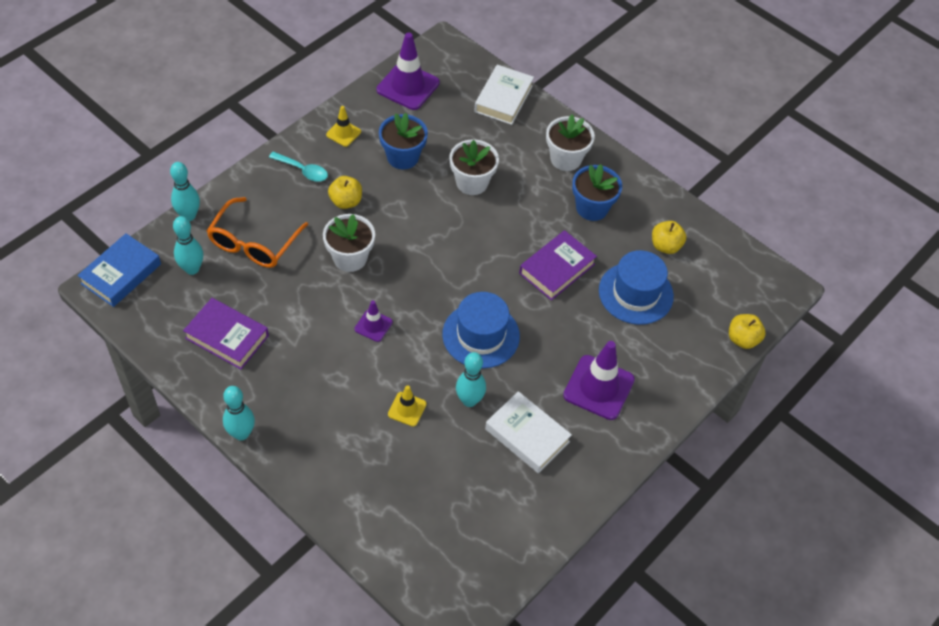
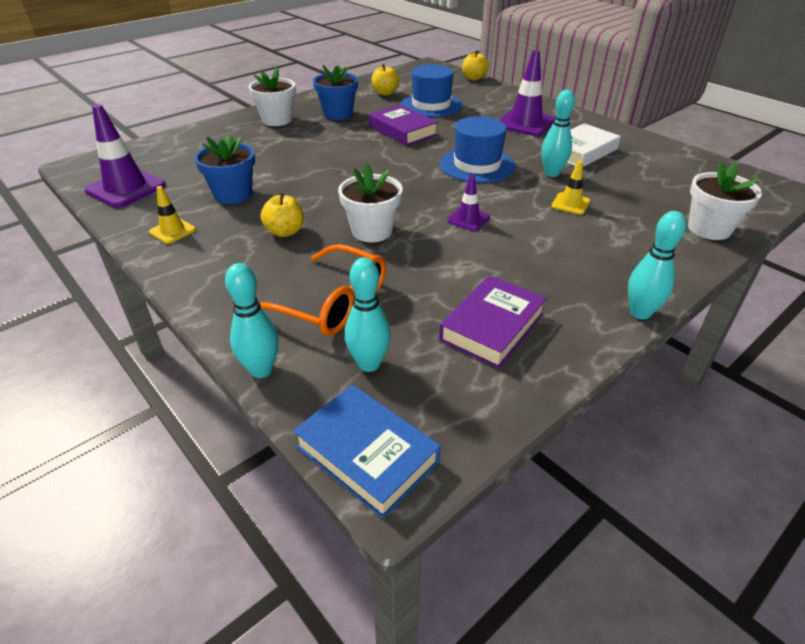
camera: 80 degrees left, 15 degrees down
turquoise spoon [269,152,328,182] -> none
white flower pot [449,139,499,195] -> white flower pot moved to [688,162,762,240]
white book [474,65,534,125] -> none

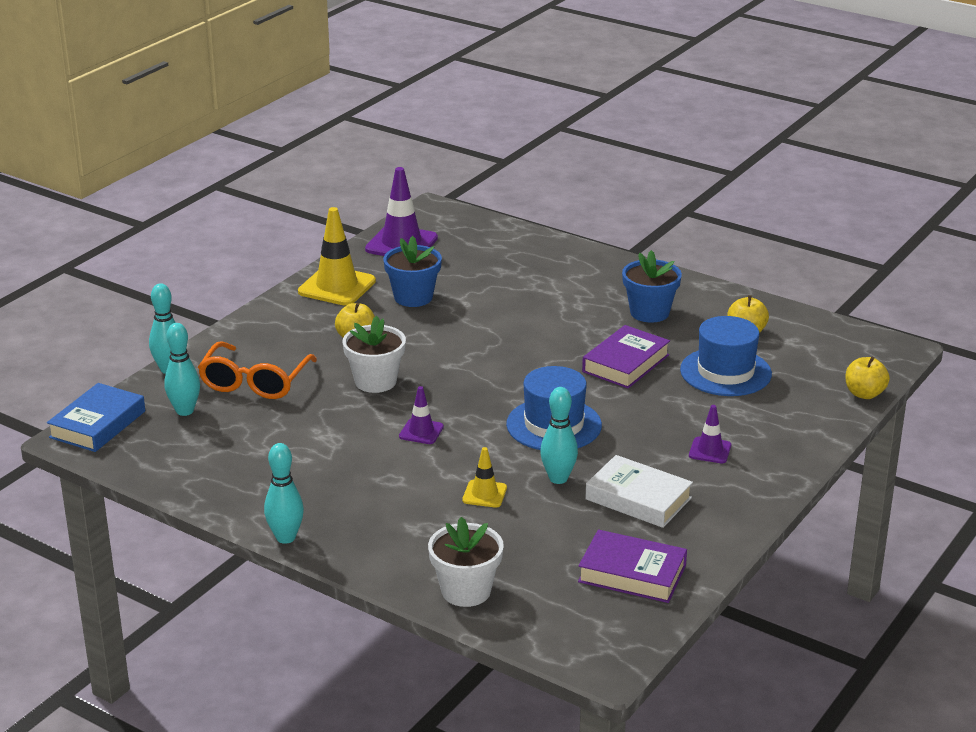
camera: 75 degrees right, 10 degrees down
yellow traffic cone [149,186,196,244] -> yellow traffic cone [298,207,376,306], size x1.89
white flower pot [249,67,296,126] -> none
purple book [439,275,547,368] -> purple book moved to [578,529,687,603]
purple traffic cone [499,50,556,136] -> purple traffic cone [689,405,731,463], size x0.53

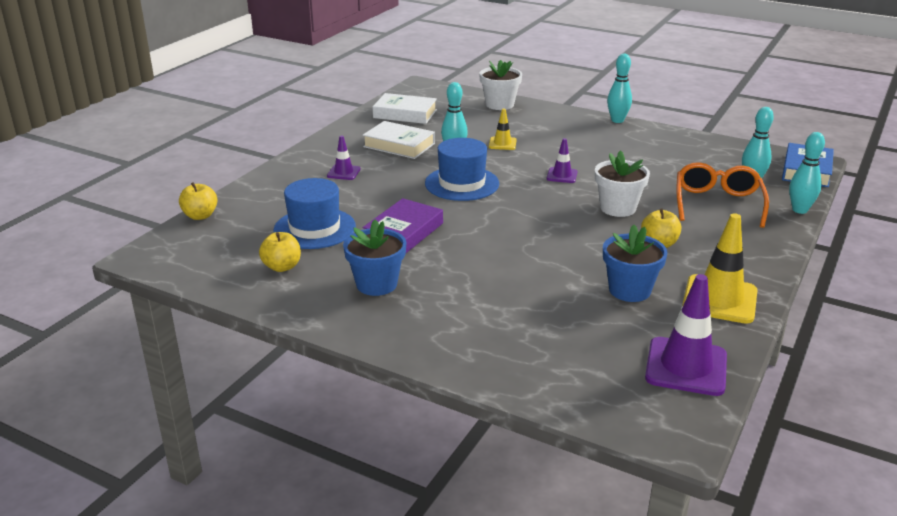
camera: 175 degrees right, 0 degrees up
purple book [578,529,687,603] -> white book [373,93,437,124]

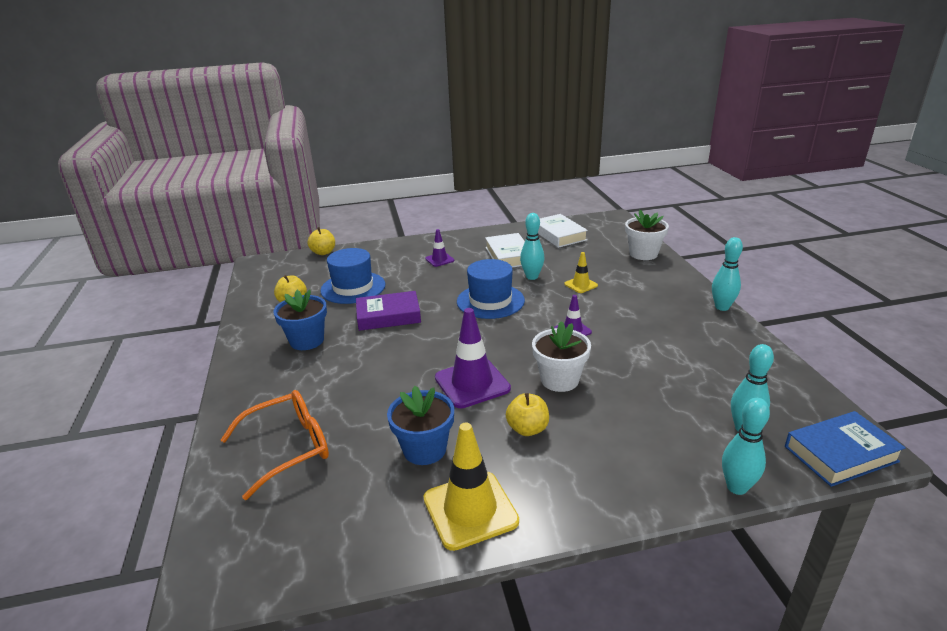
camera: 50 degrees right, 0 degrees up
purple traffic cone [645,274,727,396] -> purple traffic cone moved to [435,308,511,408]
orange glasses [676,162,769,228] -> orange glasses moved to [221,390,329,500]

